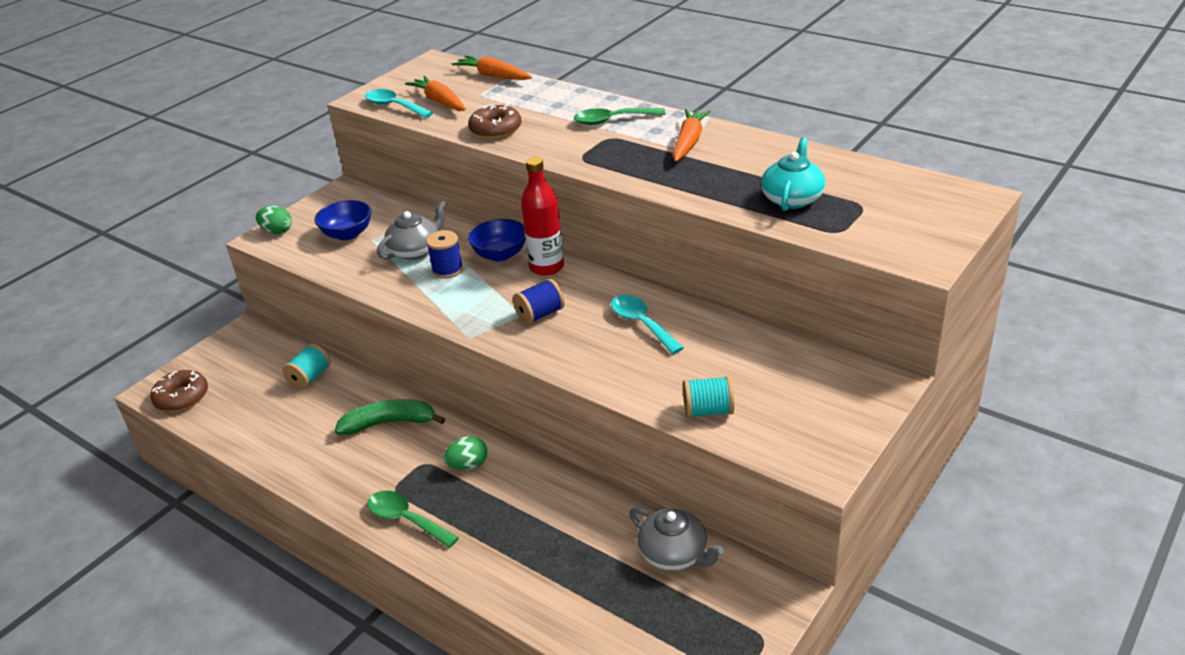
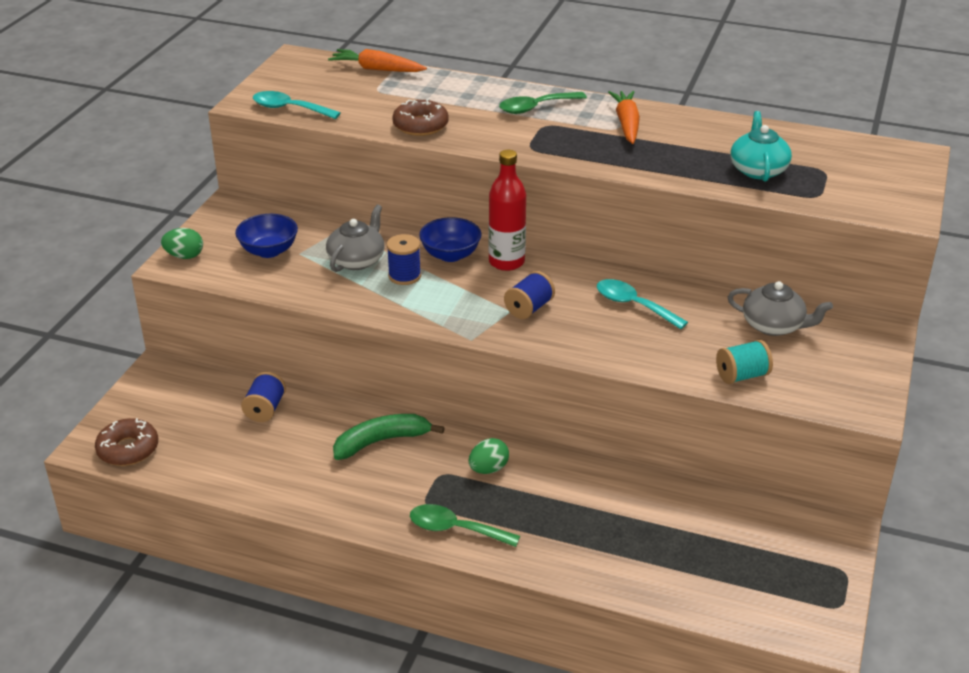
camera: 20 degrees left, 0 degrees up
turquoise spool [282,344,330,389] -> blue spool [241,372,286,422]
orange carrot [405,76,466,111] -> none
grey teapot [629,508,724,571] -> grey teapot moved to [728,281,833,336]

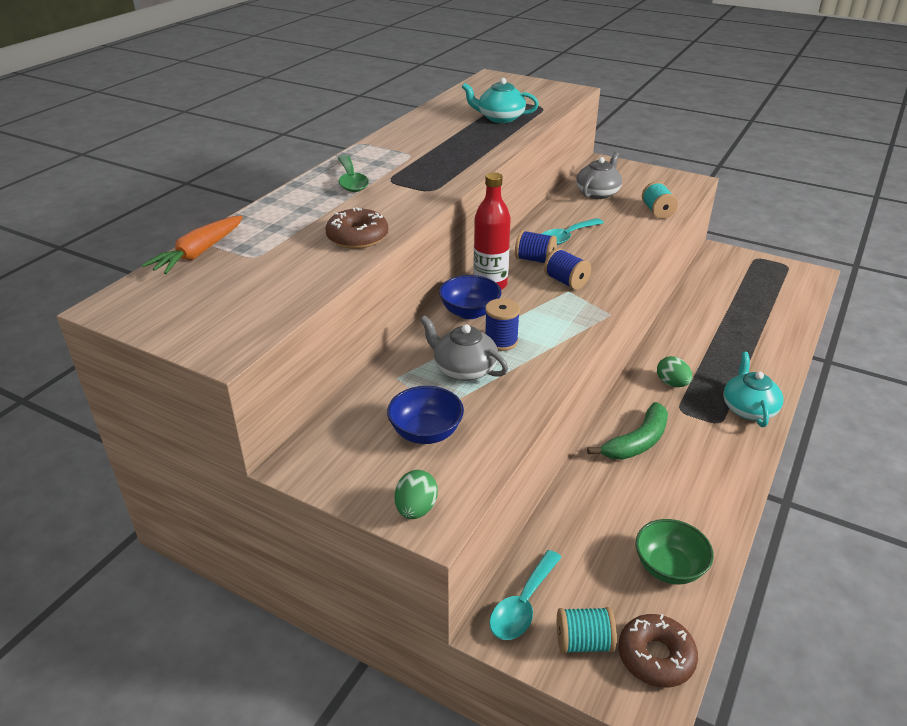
camera: 80 degrees left, 0 degrees up
blue spool [241,372,286,422] -> blue spool moved to [515,230,557,263]
turquoise spoon [253,91,341,119] -> turquoise spoon moved to [490,550,562,640]
green banana [333,414,444,460] -> green banana turned 120 degrees counterclockwise [587,402,668,460]
green spoon [410,504,520,547] -> turquoise teapot [723,352,784,427]
orange carrot [608,91,640,144] -> none
none -> turquoise spool [557,607,617,654]
none -> green bowl [635,519,714,585]

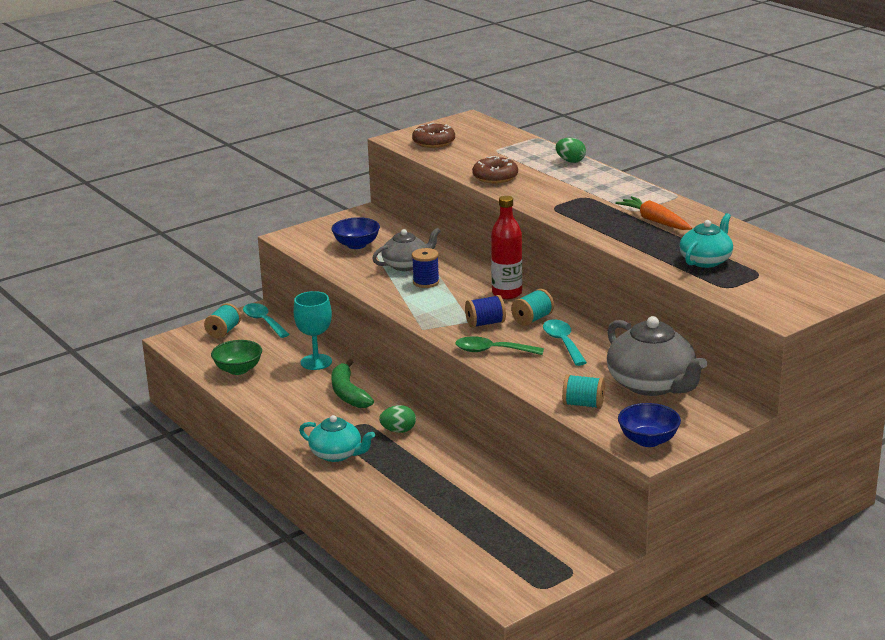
camera: 115 degrees right, 10 degrees down
orange carrot [142,215,243,274] -> orange carrot moved to [615,196,692,230]
green spoon [338,155,369,192] -> green spoon moved to [455,336,544,355]
green egg [394,470,438,519] -> green egg moved to [556,138,586,163]
blue bowl [439,275,501,319] -> blue bowl moved to [618,403,681,447]
blue spool [515,230,557,263] -> turquoise spool [511,289,554,326]
grey teapot [576,152,622,199] -> grey teapot [607,316,707,396], size x1.62
brown donut [618,614,698,687] -> brown donut moved to [412,123,455,148]
none -> turquoise goblet [293,291,332,370]

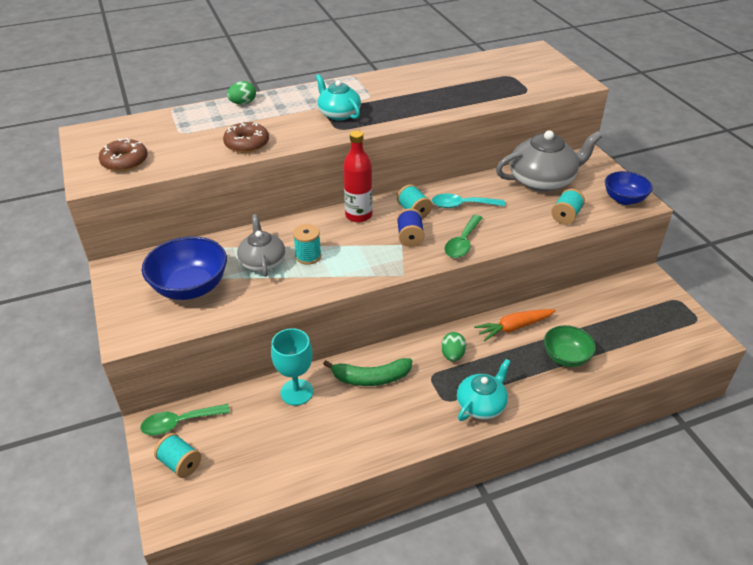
camera: 75 degrees left, 15 degrees up
green bowl [211,340,262,375] -> green bowl moved to [544,325,596,367]
turquoise spoon [243,303,289,338] -> green spoon [140,404,230,435]
blue bowl [332,217,380,249] -> blue bowl [142,236,227,300], size x1.55
blue spool [412,248,439,288] -> turquoise spool [293,224,321,265]
orange carrot [615,196,692,230] -> orange carrot moved to [474,309,556,341]
turquoise teapot [679,213,733,268] -> turquoise teapot moved to [316,74,361,121]

